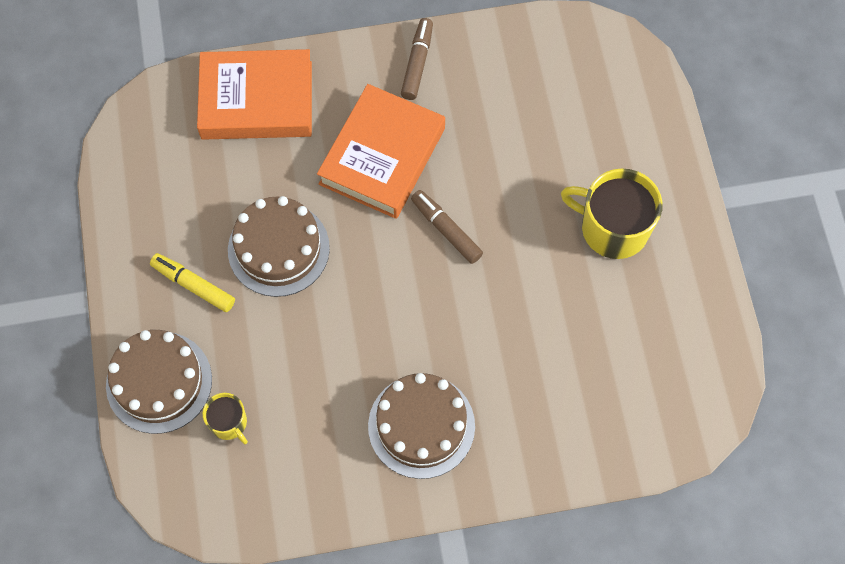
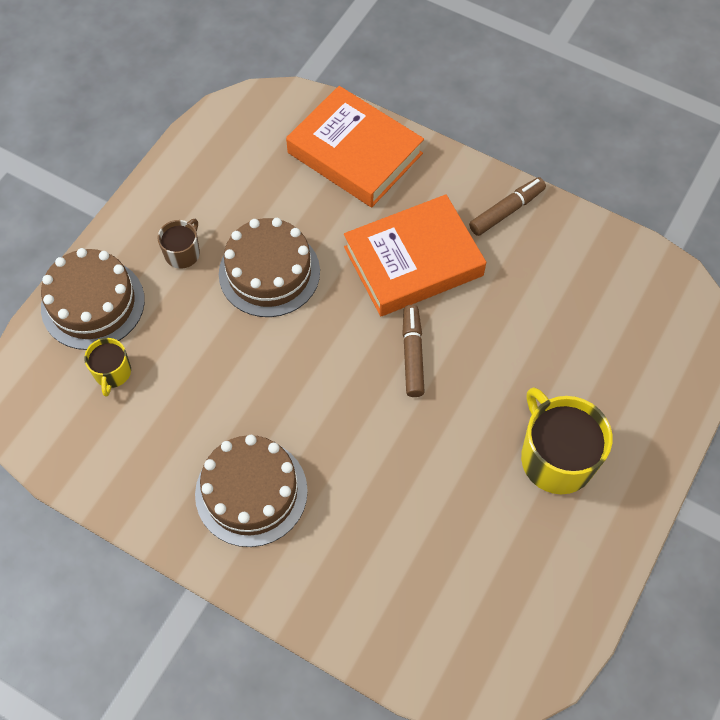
camera: 40 degrees right, 5 degrees down
yellow marker [150,253,235,312] -> brown mug [158,219,200,269]

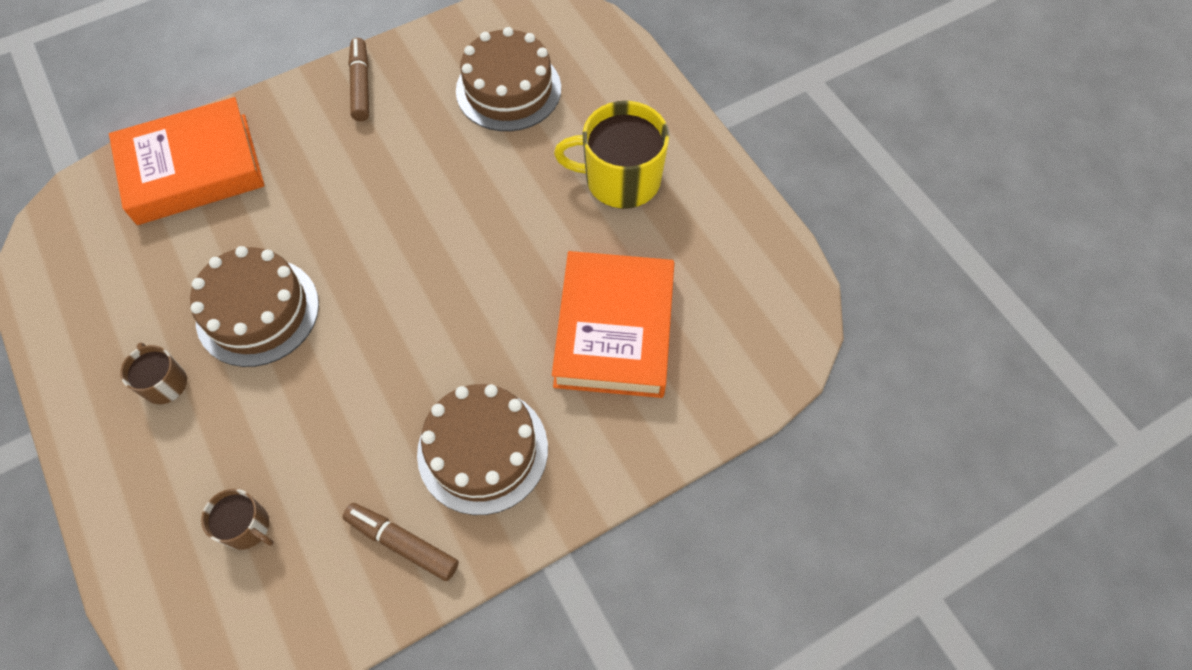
camera: 60 degrees left, 0 degrees up
brown cake [41,248,145,350] -> brown cake moved to [456,27,561,131]
yellow mug [84,338,131,397] -> brown mug [201,489,274,550]
orange book [344,194,486,316] -> orange book moved to [552,251,674,398]
brown marker [402,305,425,397] -> brown marker moved to [343,503,459,581]

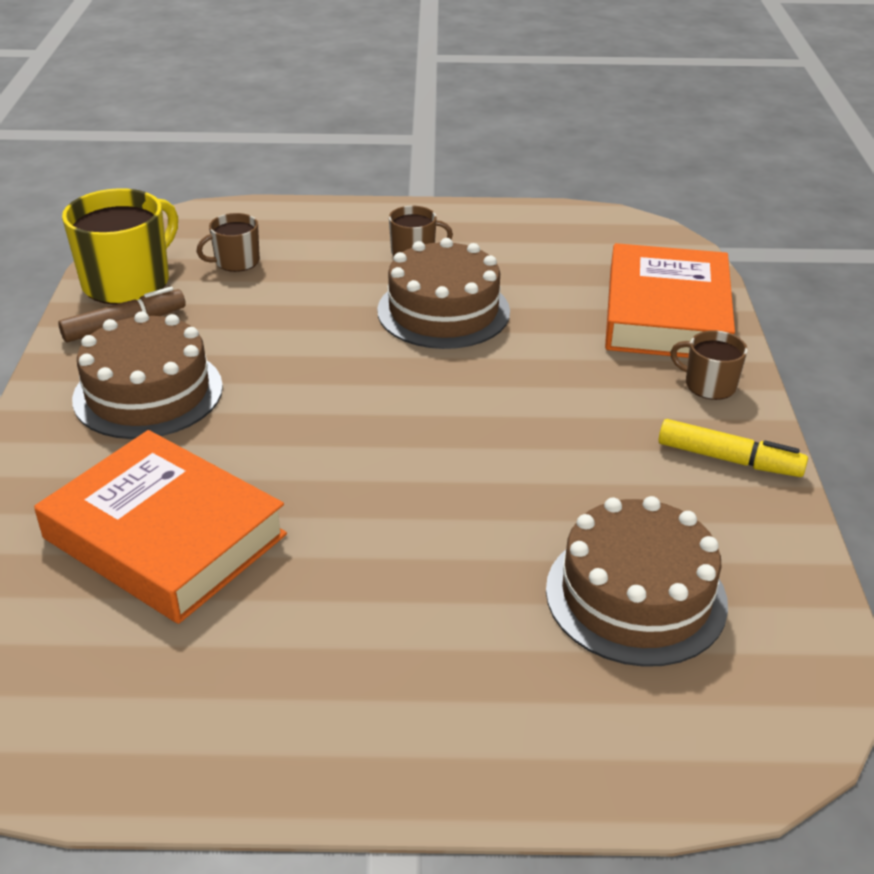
camera: 120 degrees right, 25 degrees down
brown marker [348,38,369,121] -> yellow marker [658,419,808,477]
yellow mug [554,101,669,209] -> yellow mug moved to [62,188,178,305]
none -> brown mug [670,330,748,400]

